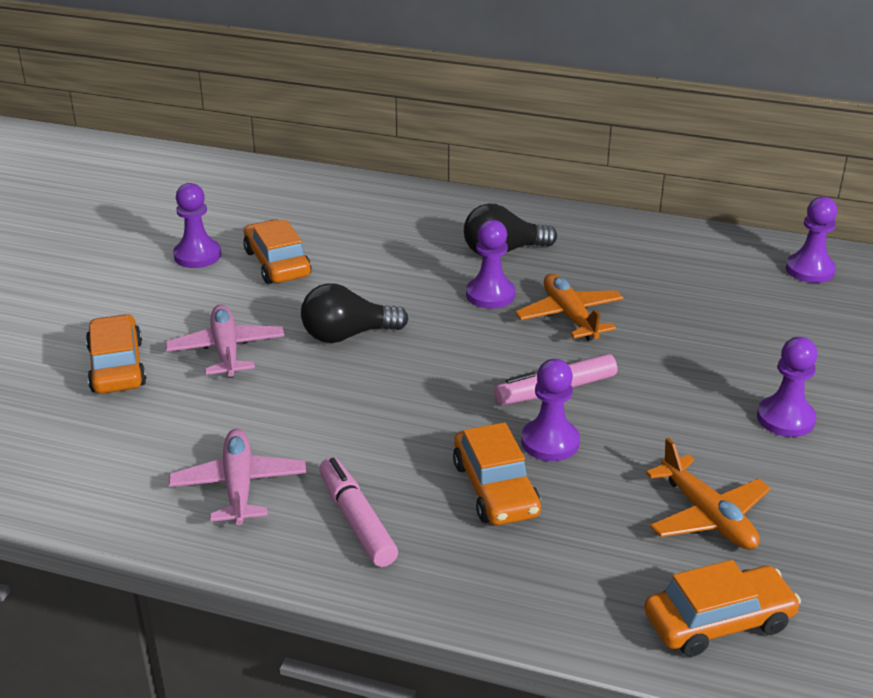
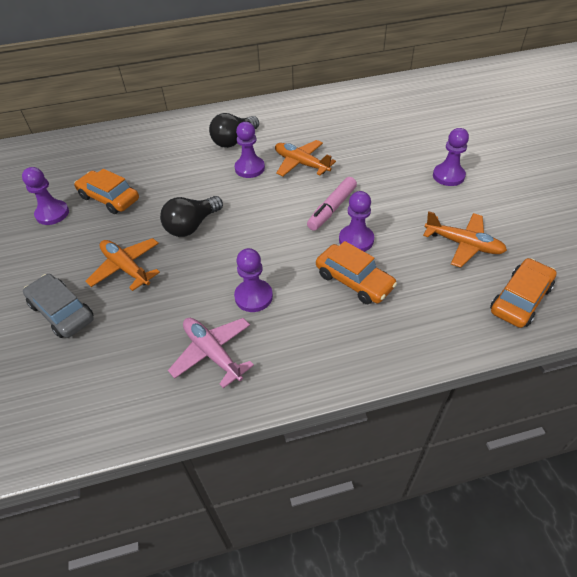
camera: 30 degrees left, 15 degrees up
orange car [86,314,147,394] -> grey car [23,274,94,338]
pink plane [165,304,284,378] -> orange plane [85,238,160,291]
pink marker [319,458,398,567] -> none
purple pawn [786,196,838,283] -> purple pawn moved to [234,248,273,312]

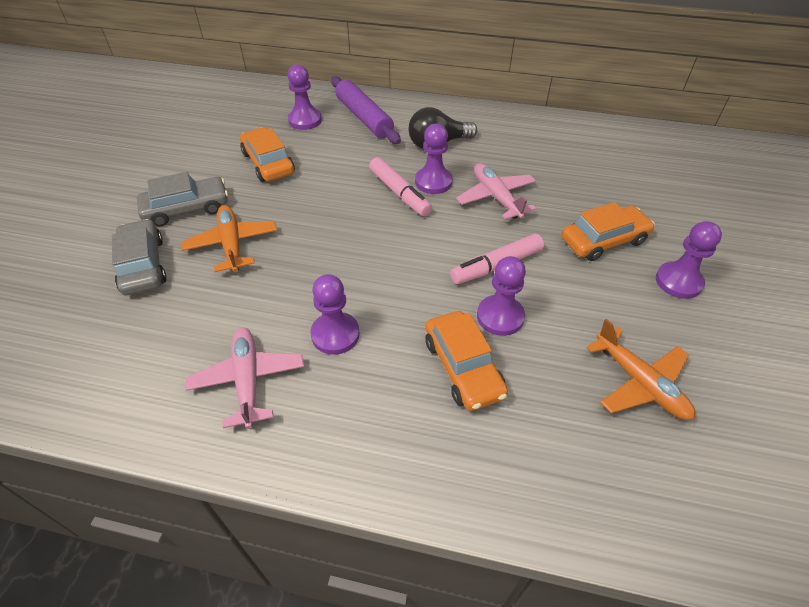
camera: 25 degrees right, 0 degrees up
purple pawn [22,167,69,225] -> purple pawn moved to [288,64,322,130]
black light bulb [160,196,223,237] -> none
orange plane [275,140,336,176] -> pink plane [456,163,536,220]
orange car [490,258,557,328] -> orange car moved to [561,202,655,261]
none -> grey car [137,172,228,227]
none -> purple rolling pin [331,76,401,144]
none -> pink marker [369,157,432,216]

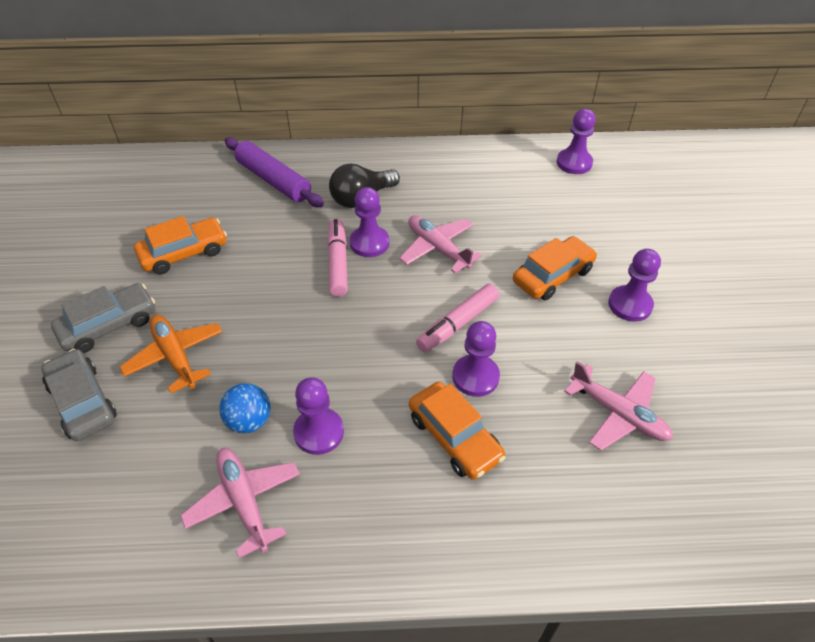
camera: 15 degrees left, 0 degrees up
orange car [240,127,295,182] -> orange car turned 105 degrees clockwise [134,216,227,274]
purple pawn [288,64,322,130] -> purple pawn moved to [557,109,596,174]
pink marker [369,157,432,216] -> pink marker turned 135 degrees counterclockwise [327,219,348,297]
orange plane [586,319,695,420] -> pink plane [564,361,673,450]
none -> blue ball [219,383,270,433]

